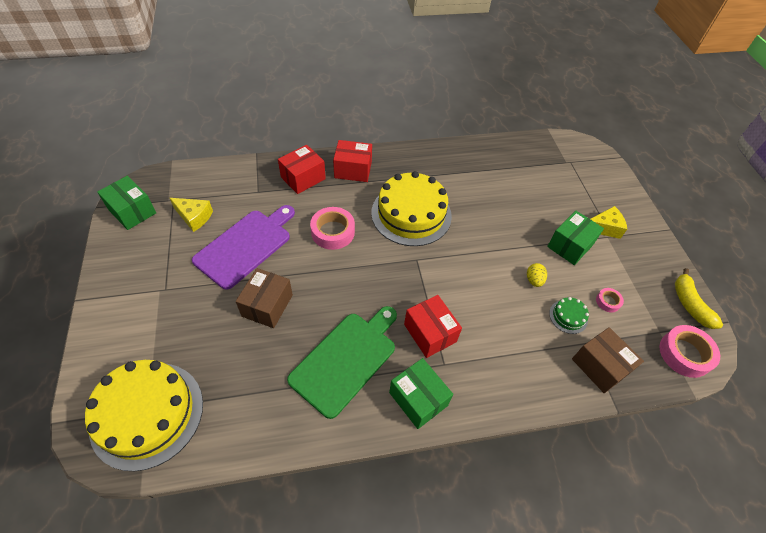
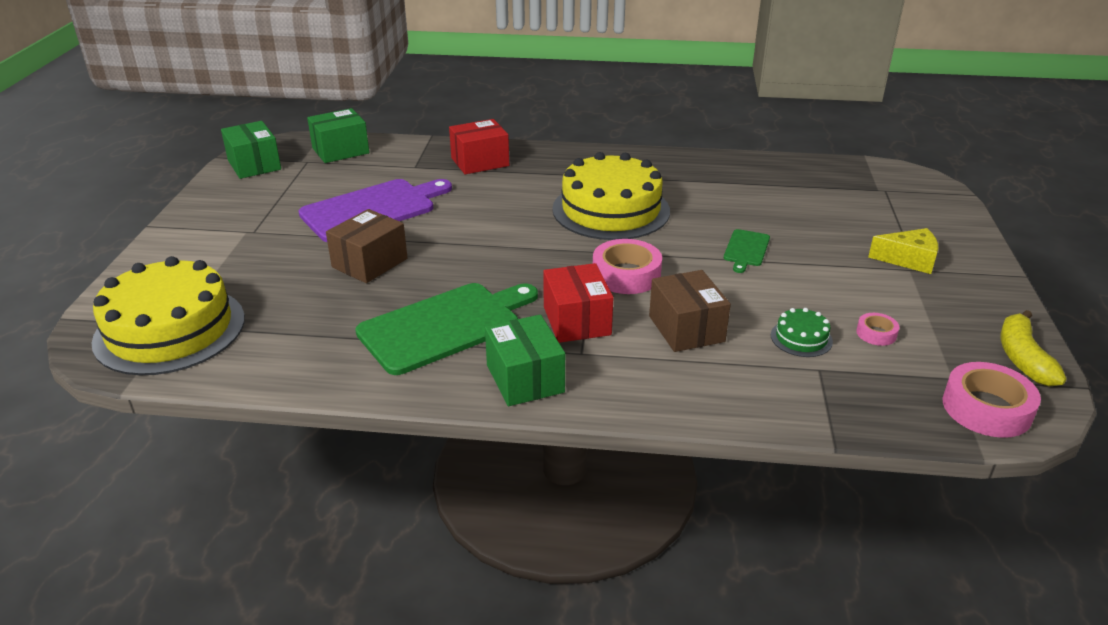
camera: 20 degrees right, 20 degrees down
yellow cheese [170,198,213,232] -> none
pink tape [310,207,355,250] -> pink tape moved to [593,239,662,294]
red box [333,140,372,182] -> none
yellow egg [527,263,547,287] -> none
green box [547,211,604,265] -> green box moved to [307,108,369,163]
brown box [572,327,644,393] -> brown box moved to [649,270,731,352]
none -> green cutting board [724,229,770,273]

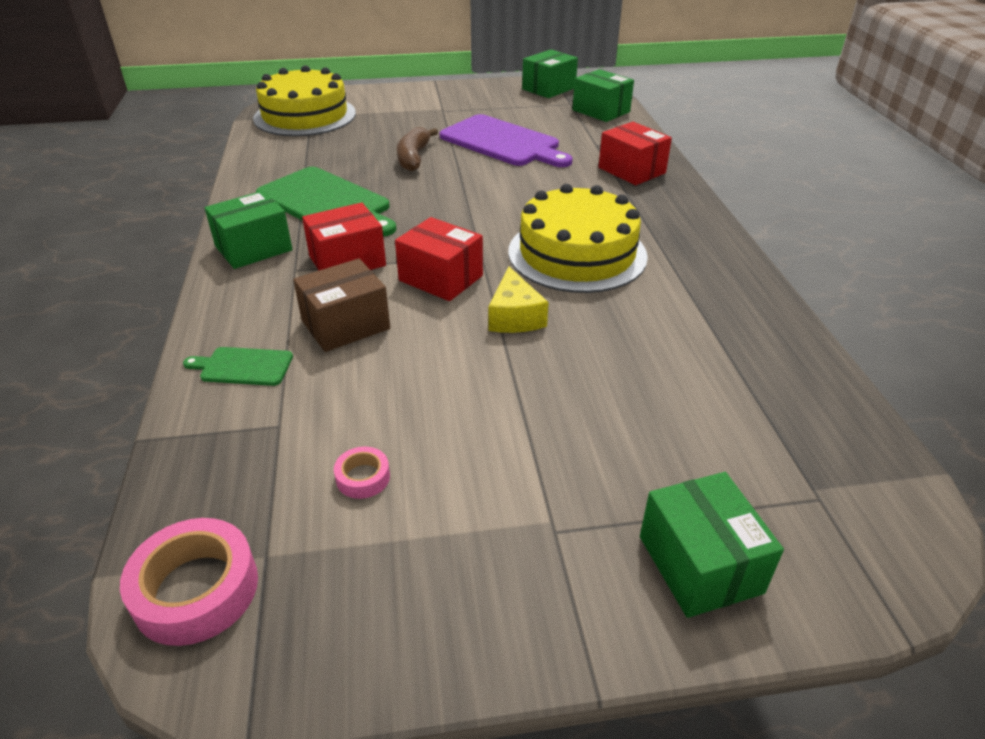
camera: 75 degrees right, 5 degrees up
brown box [326,209,407,283] -> brown banana [397,127,438,171]
pink tape [593,239,662,294] -> red box [395,217,483,301]
green cutting board [724,229,770,273] -> green cutting board moved to [183,347,293,386]
green cake [771,308,833,357] -> none
yellow cheese [868,228,938,274] -> yellow cheese moved to [489,266,549,333]
yellow banana [1001,310,1067,387] -> none
none -> green box [640,472,784,618]

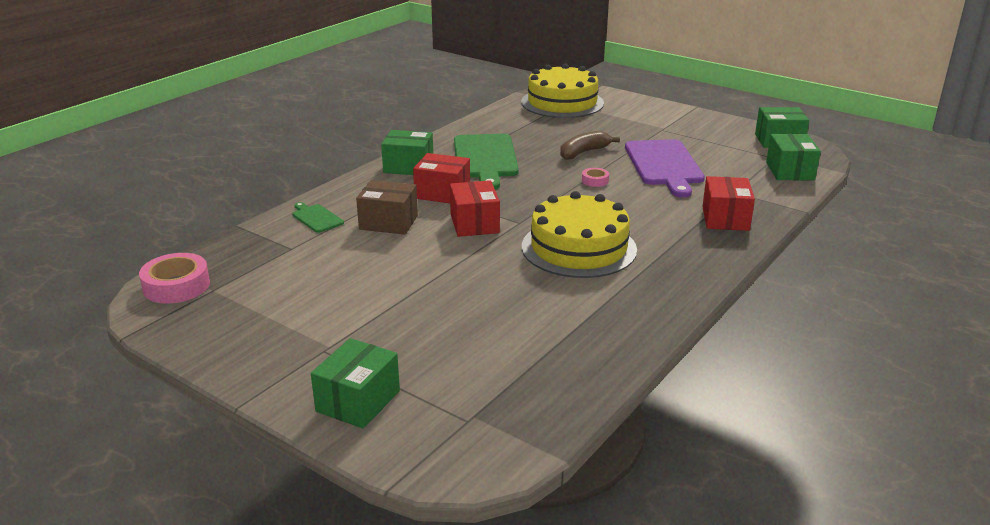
camera: 45 degrees right, 10 degrees down
pink tape [334,447,390,499] -> pink tape moved to [582,168,609,187]
yellow cheese [489,266,549,333] -> none

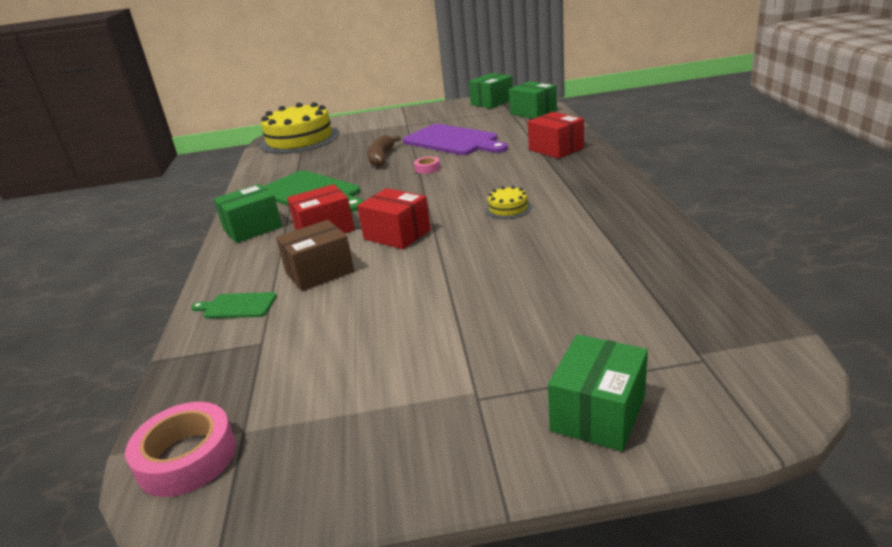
camera: 40 degrees left, 0 degrees up
green box [311,338,400,429] -> green box turned 45 degrees clockwise [548,334,648,452]
yellow cake [522,191,637,278] -> yellow cake [485,186,532,219], size x0.42

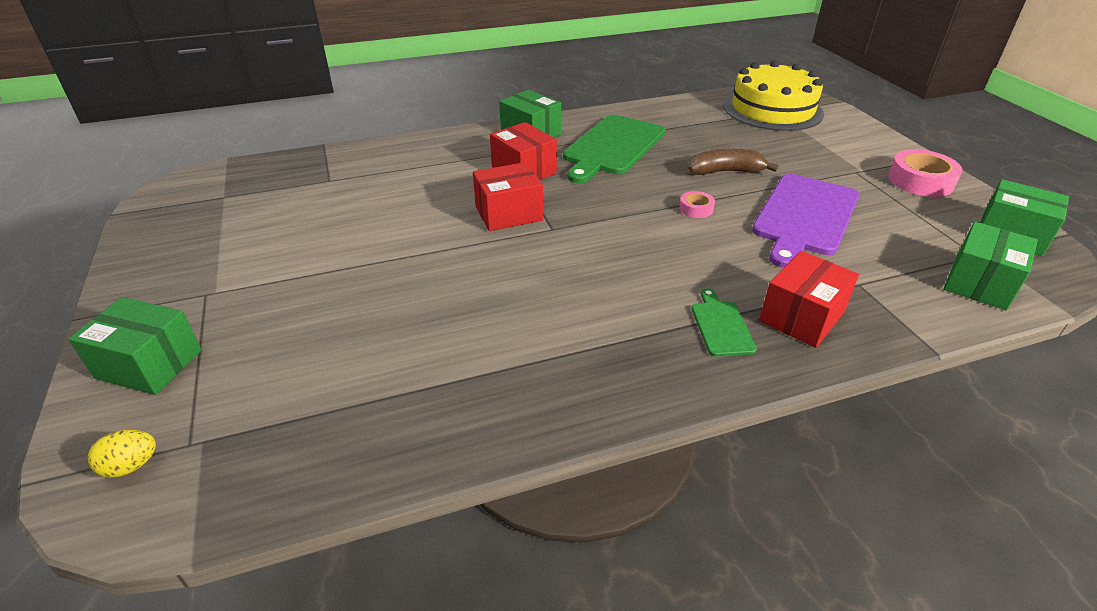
camera: 75 degrees right, 10 degrees up
pink tape [125,402,236,497] -> pink tape moved to [888,149,962,197]
green cutting board [191,292,277,318] -> green cutting board moved to [692,288,757,357]
brown box [276,220,354,291] -> none
red box [357,188,431,249] -> red box turned 45 degrees clockwise [473,162,543,231]
yellow cake [485,186,532,219] -> none
none -> yellow egg [88,430,156,478]

